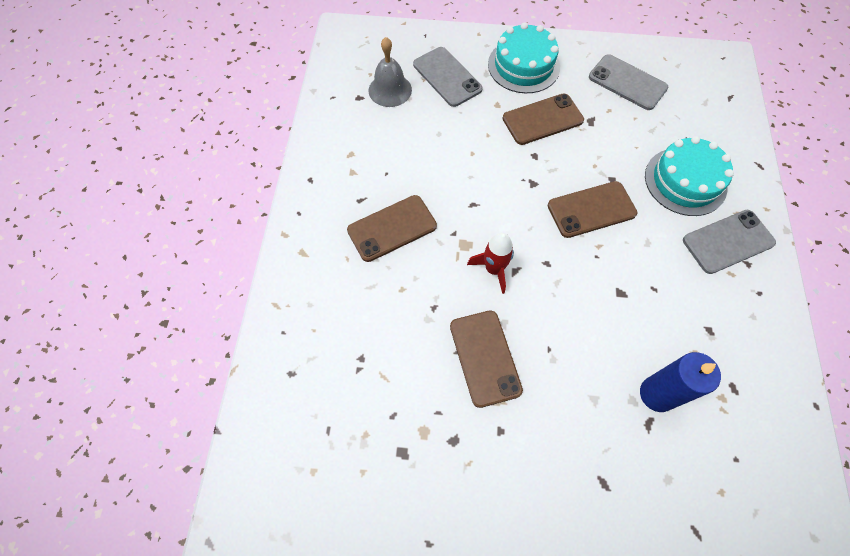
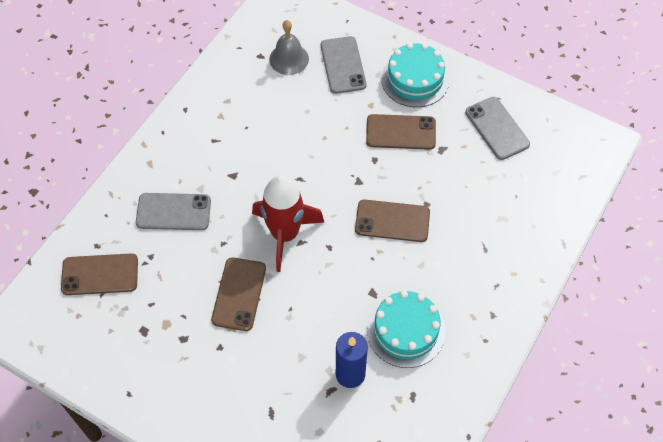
camera: 25 degrees right, 5 degrees down
brown phone [347,195,437,262] -> brown phone moved to [61,253,138,295]
red rocket [467,233,514,294] -> red rocket [252,175,324,272], size x1.80
turquoise cake [645,136,734,216] -> turquoise cake moved to [367,291,445,368]
grey phone [683,210,776,274] -> grey phone moved to [136,193,211,230]

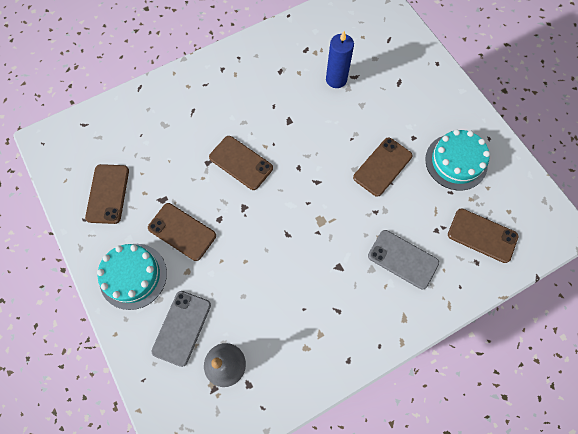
camera: 150 degrees left, 10 degrees up
red rocket [252,175,324,272] -> none
turquoise cake [367,291,445,368] -> turquoise cake moved to [425,129,490,190]
grey phone [465,97,530,160] -> brown phone [85,164,129,224]

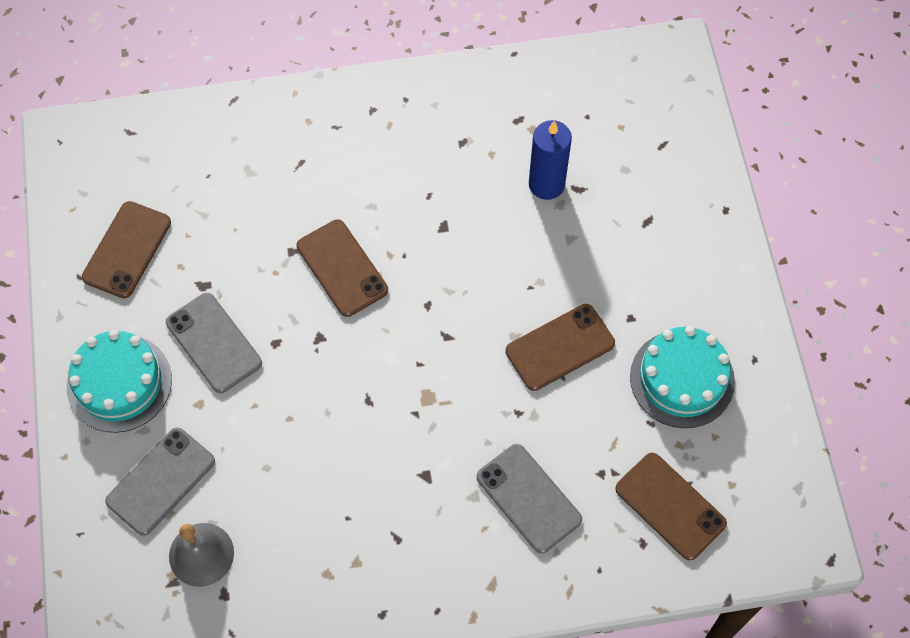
camera: 20 degrees right, 5 degrees down
brown phone [148,203,216,261] -> grey phone [166,293,262,393]

